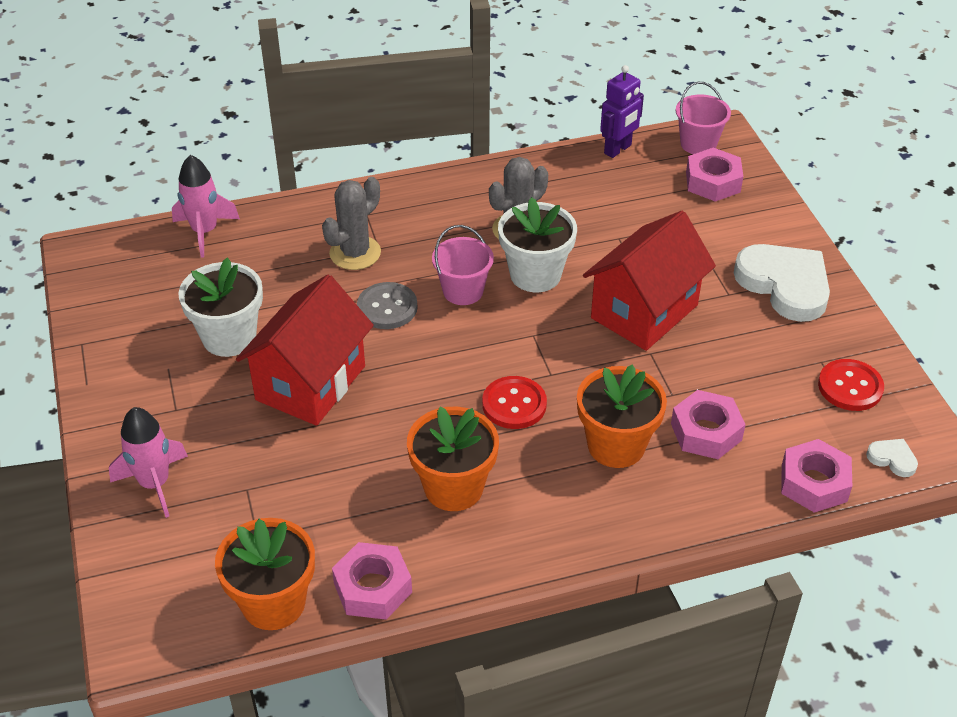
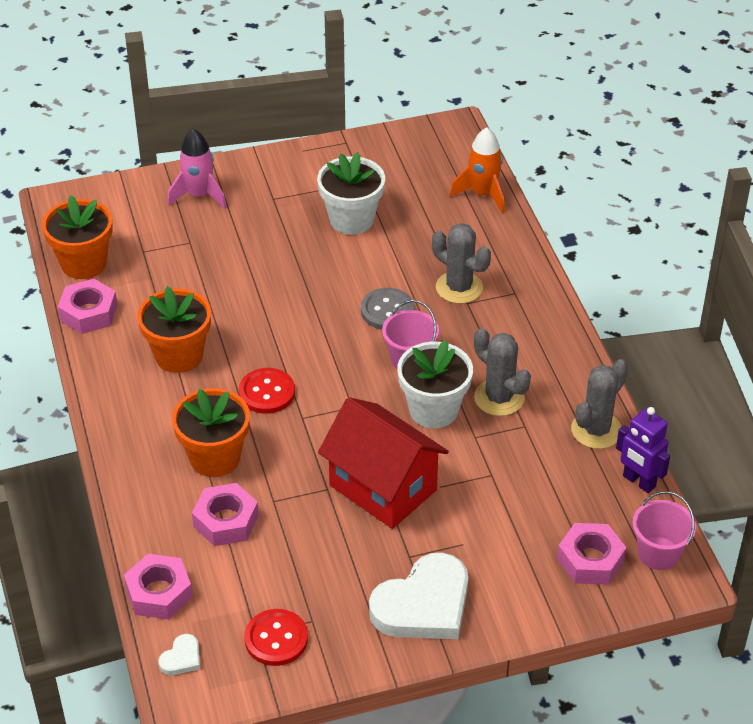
camera: 90 degrees right, 0 degrees up
pink rocket [172,155,240,258] -> orange rocket [450,127,504,213]
red house [236,275,374,426] -> none
none -> grey cactus [571,359,628,449]

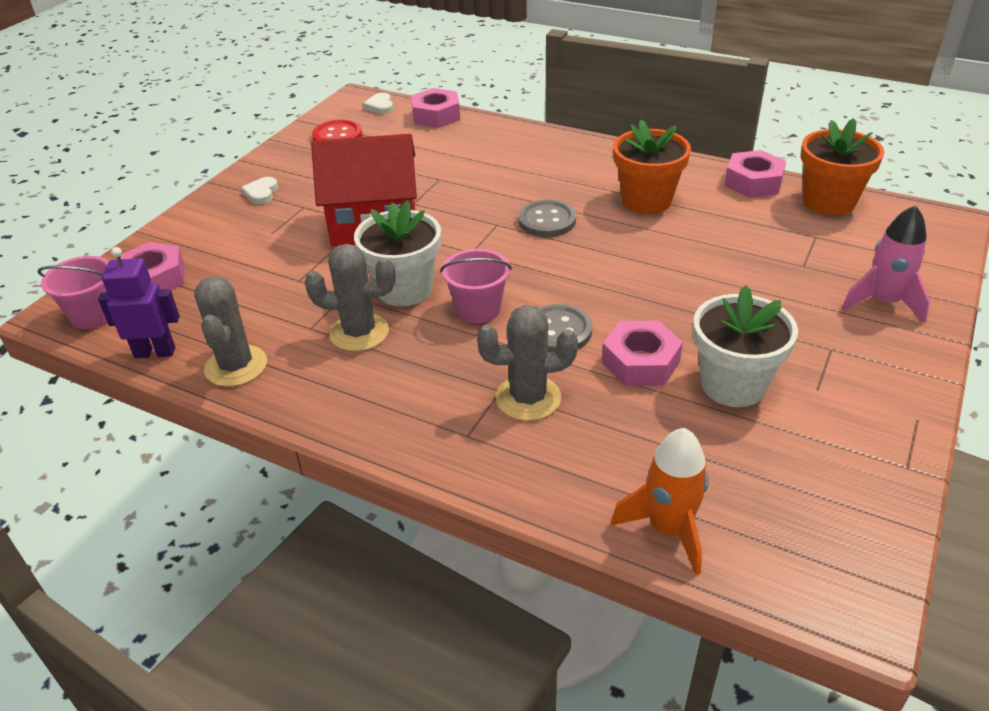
camera: 135 degrees right, 5 degrees down
orange flower pot [172,388,250,477] -> none
pink nut [192,483,259,546] -> pink nut moved to [602,320,683,386]
red button [239,368,295,414] -> grey button [518,200,576,237]
white heart [369,553,468,639] -> white heart [241,177,278,204], size x0.43

